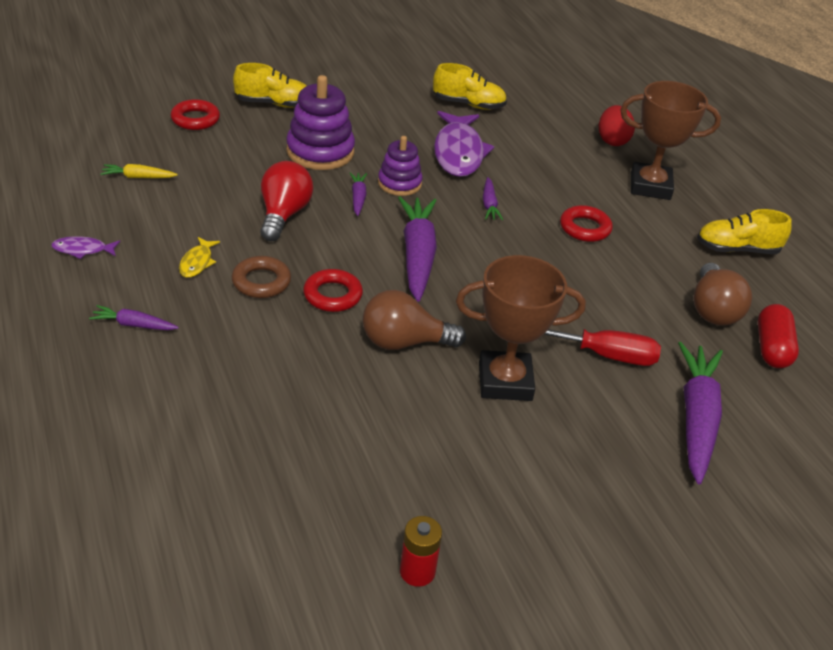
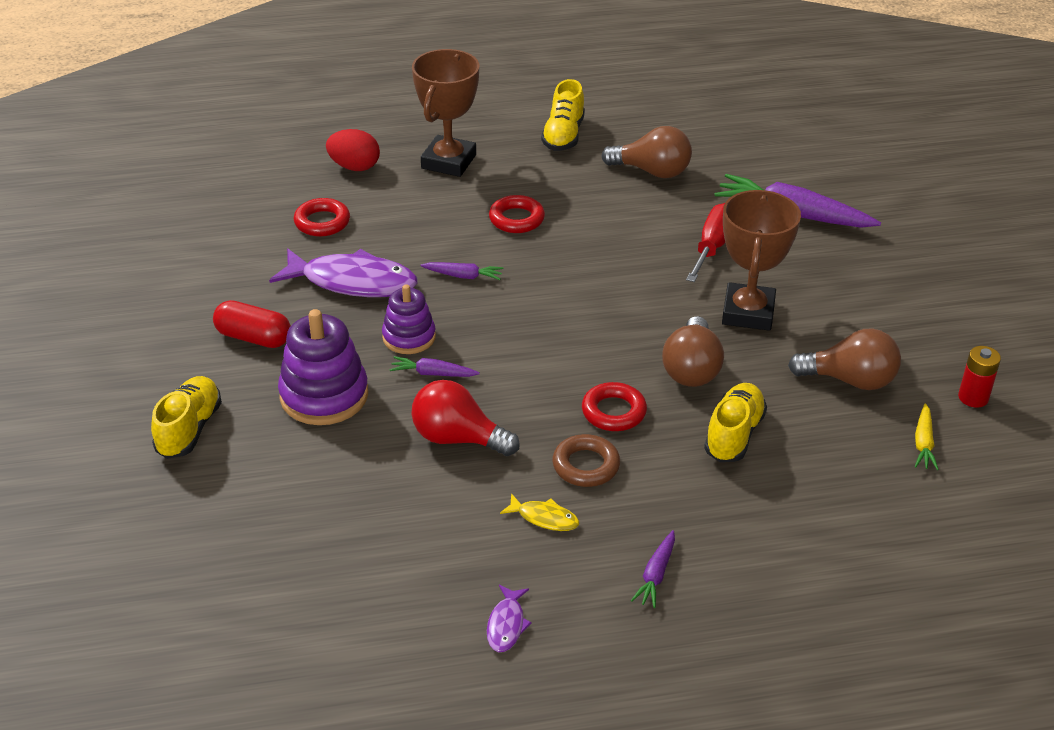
camera: 75 degrees left, 0 degrees up
yellow carrot [100,164,178,178] -> yellow carrot moved to [915,403,939,470]
red ring [171,99,220,130] -> red ring moved to [294,198,350,237]
purple carrot [398,196,437,302] -> none
yellow shoe [433,63,507,110] -> yellow shoe moved to [704,383,767,462]
red capsule [758,304,799,368] -> red capsule moved to [213,300,291,348]
none -> brown light bulb [788,328,901,390]

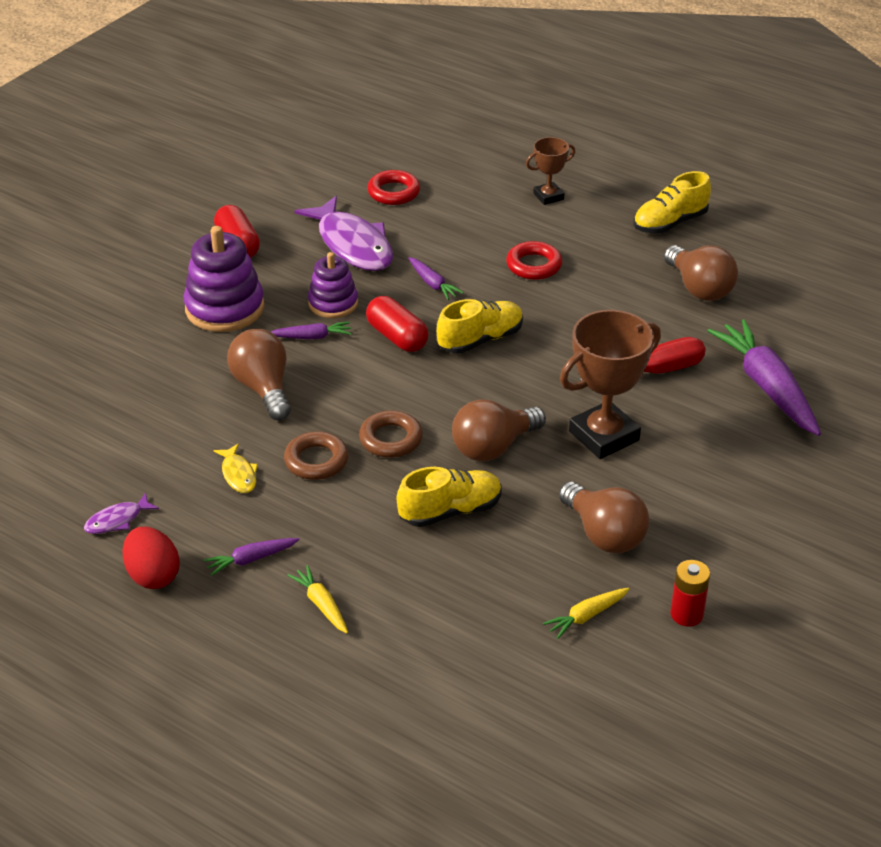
camera: 45 degrees right, 0 degrees up
yellow shoe [151,376,222,459] -> yellow shoe moved to [437,299,523,354]
red egg [326,129,380,171] -> red egg moved to [123,527,180,589]
purple carrot [389,356,480,377] -> purple carrot turned 120 degrees clockwise [271,322,352,340]
red light bulb [411,380,520,456] -> brown light bulb [227,329,291,420]
brown trophy [412,49,480,177] -> brown trophy [526,137,575,205], size x0.54
red ring [582,382,647,431] -> brown ring [359,410,423,458]
none -> yellow carrot [287,565,348,633]
none -> red capsule [366,296,429,352]

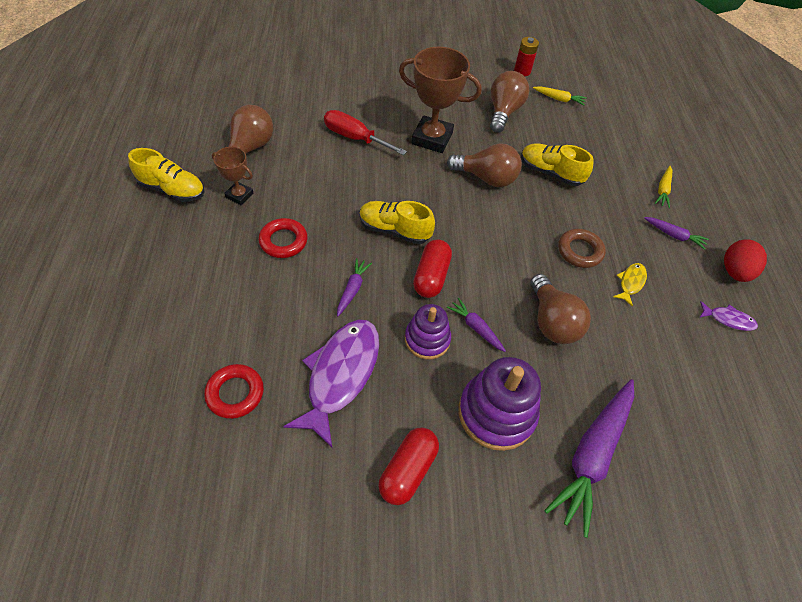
camera: 130 degrees left, 15 degrees up
brown light bulb [227,329,291,420] -> brown light bulb turned 45 degrees counterclockwise [530,274,591,344]
brown ring [359,410,423,458] -> none
brown trophy [526,137,575,205] -> brown trophy moved to [212,147,254,205]
purple carrot [708,319,821,436] -> purple carrot moved to [544,380,634,538]

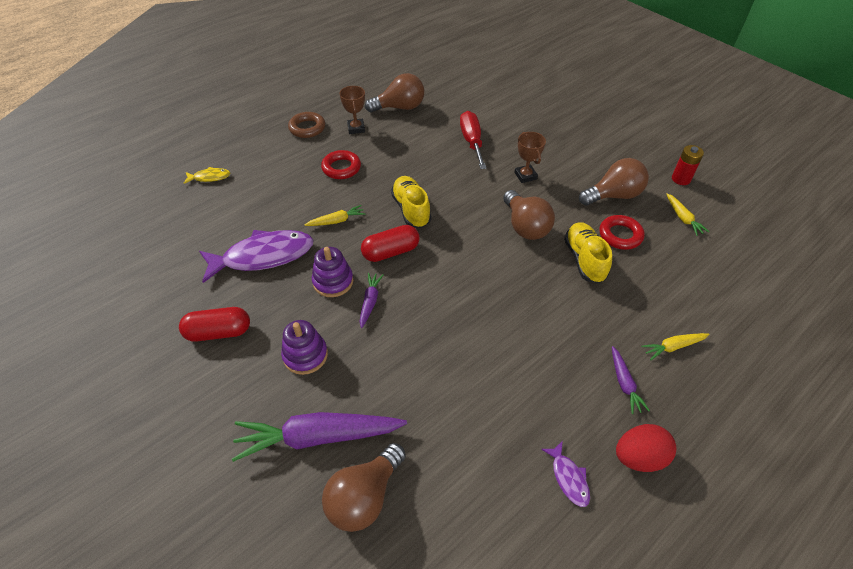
camera: 55 degrees right, 5 degrees down
yellow shoe [128,148,205,202] -> none
red ring [204,364,264,419] -> red ring moved to [599,215,645,250]
purple carrot [337,258,372,316] -> yellow carrot [305,205,365,226]
brown trophy [399,47,482,153] -> brown trophy [514,132,546,183], size x0.54
purple stacking toy [459,357,541,451] -> purple stacking toy [281,320,328,375], size x0.63
brown light bulb [530,274,591,344] -> brown light bulb moved to [322,443,406,532]
brown ring [558,229,606,268] -> brown ring moved to [288,112,325,138]
yellow fish [613,263,647,307] -> yellow fish moved to [184,167,230,184]

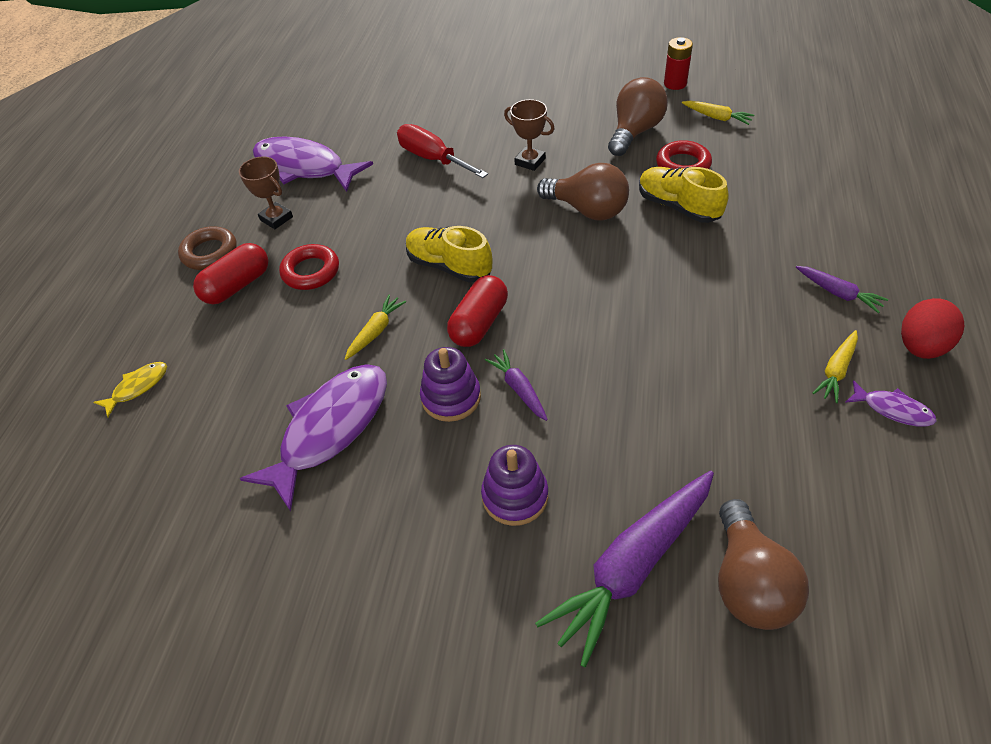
camera: 35 degrees left, 0 degrees up
red capsule [179,307,250,342] -> red capsule moved to [193,243,268,304]
brown light bulb [365,73,424,113] -> purple fish [253,136,373,192]
yellow carrot [641,333,709,360] -> yellow carrot moved to [813,330,858,403]

